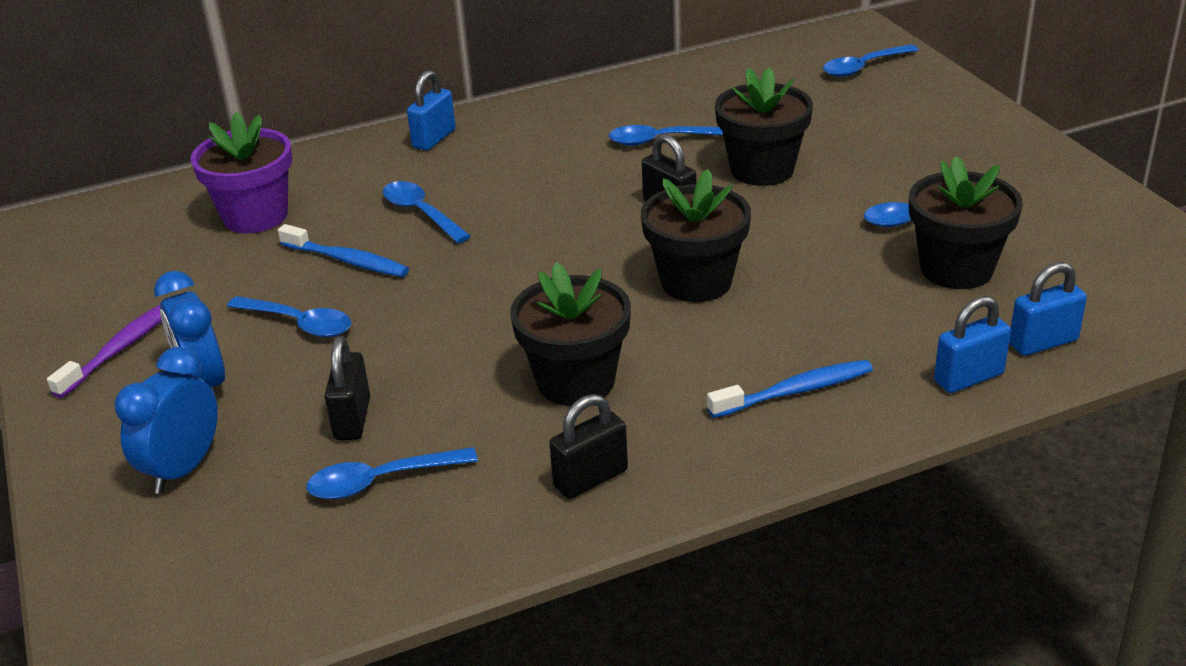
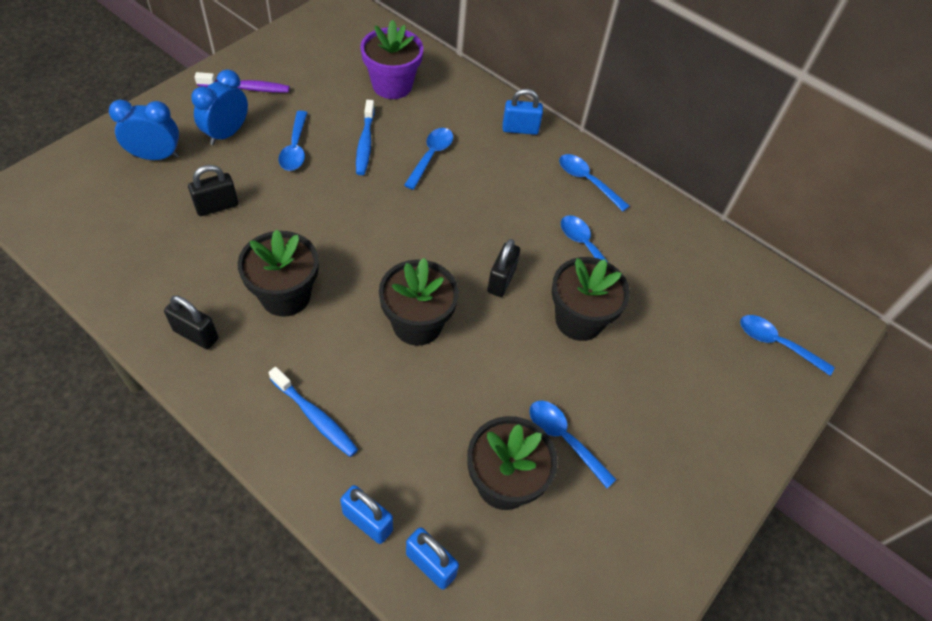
camera: 55 degrees right, 20 degrees up
blue spoon [306,447,478,499] -> blue spoon moved to [559,154,629,211]

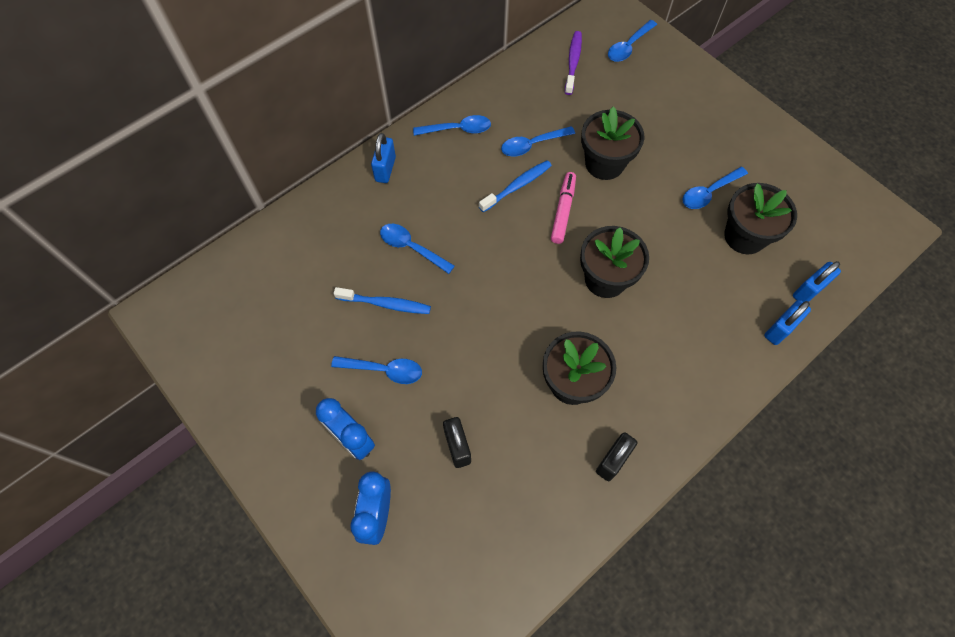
camera: 75 degrees left, 10 degrees up
purple toothbrush [195,72,290,93] -> purple toothbrush moved to [565,31,582,95]
blue toothbrush [268,367,358,457] -> blue toothbrush moved to [479,160,552,212]
purple flower pot [360,20,423,99] -> none
black padlock [487,239,520,297] -> pink marker [551,172,576,244]
blue spoon [559,154,629,211] -> blue spoon turned 150 degrees counterclockwise [413,115,491,136]

